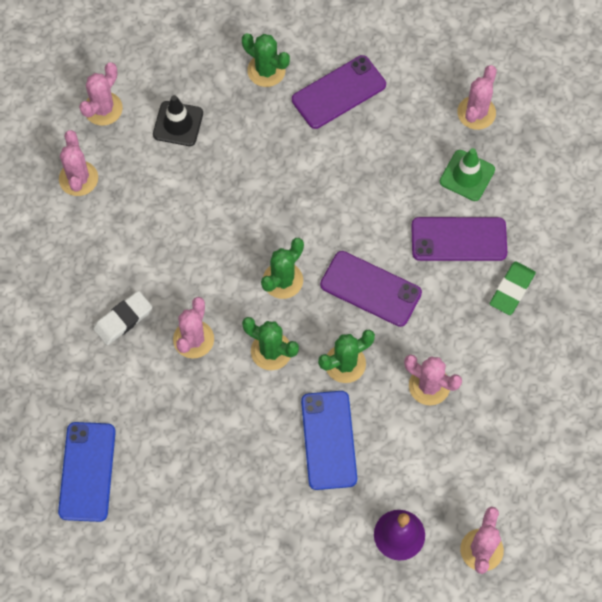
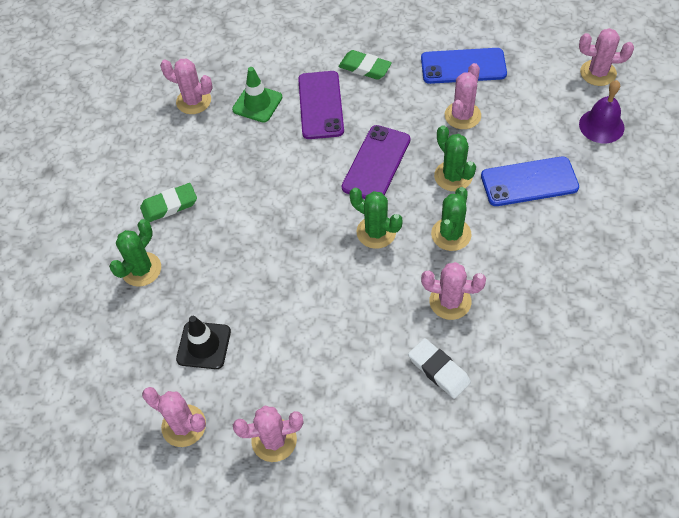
camera: 90 degrees left, 10 degrees down
blue phone [58,422,116,522] -> blue phone moved to [421,48,507,84]
purple phone [292,55,386,129] -> green eraser [140,183,197,222]

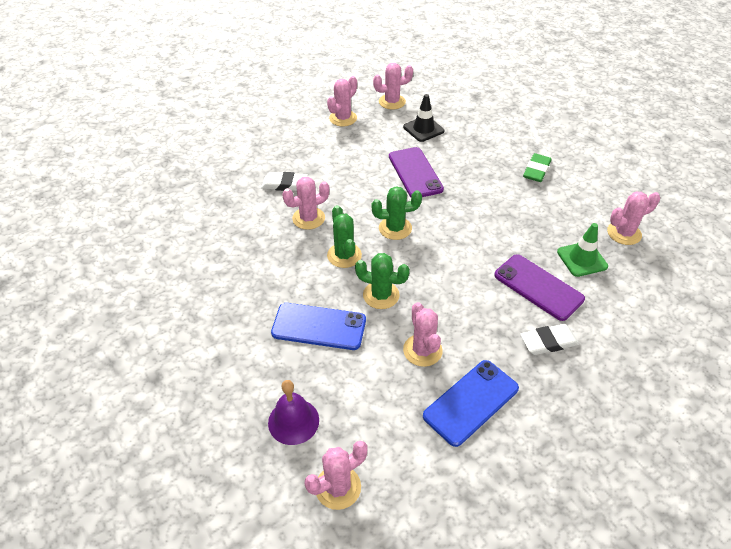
camera: 135 degrees right, 10 degrees down
green cactus [109,219,161,287] -> none
green eraser [338,50,392,80] -> white eraser [520,324,579,355]
purple phone [342,125,410,199] -> purple phone moved to [389,147,444,197]
blue phone [481,156,579,206] -> blue phone turned 60 degrees clockwise [271,303,366,350]

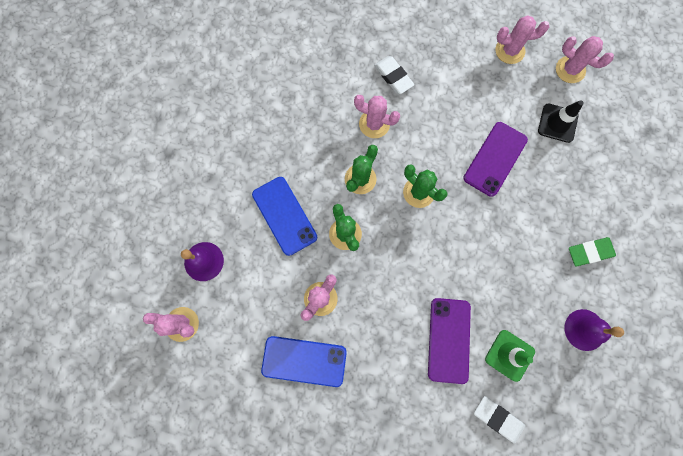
camera: 50 degrees right, 30 degrees up
white eraser [520,324,579,355] -> white eraser moved to [474,396,525,444]
pink cactus [607,192,660,245] -> none
none -> purple bell [564,309,624,351]

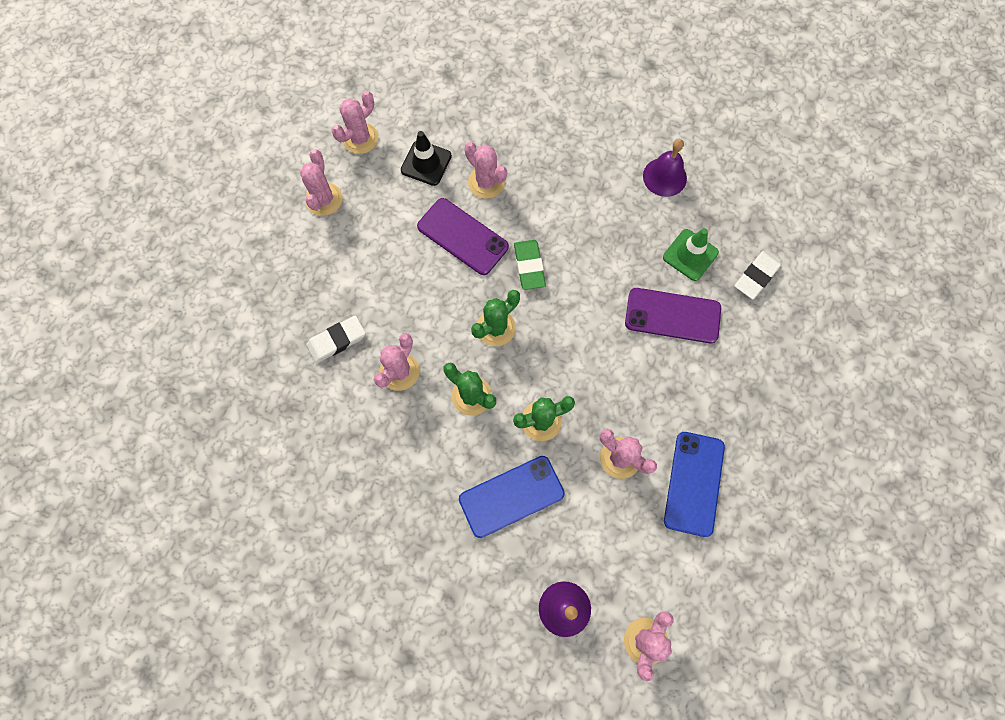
camera: 85 degrees left, 5 degrees down
green eraser [569,237,616,266] -> green eraser moved to [514,240,546,290]
none -> pink cactus [464,142,507,199]

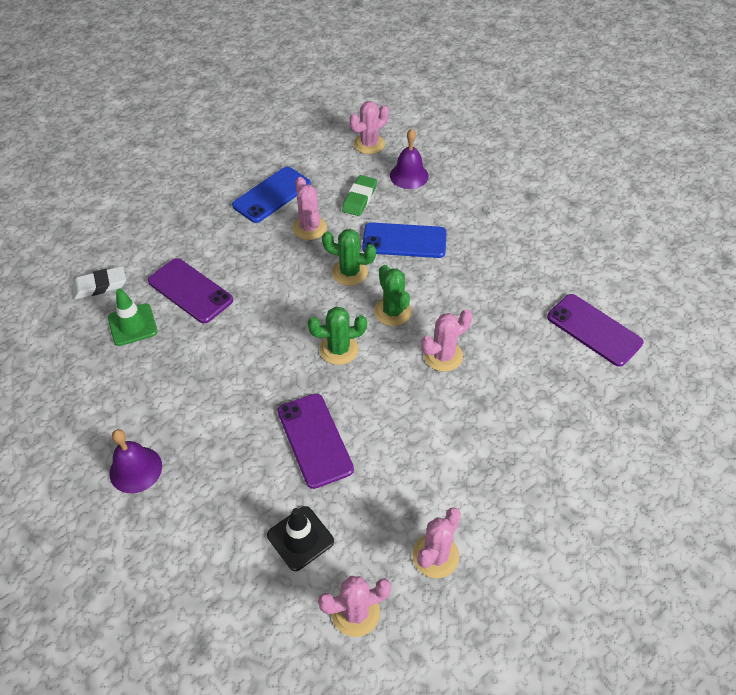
camera: 150 degrees left, 20 degrees down
white eraser [307,316,366,363] -> none
pink cactus [464,142,507,199] -> none
green eraser [514,240,546,290] -> green eraser moved to [342,175,377,216]
purple bell [643,139,687,197] -> purple bell moved to [109,429,162,493]
none -> purple phone [547,294,643,367]

